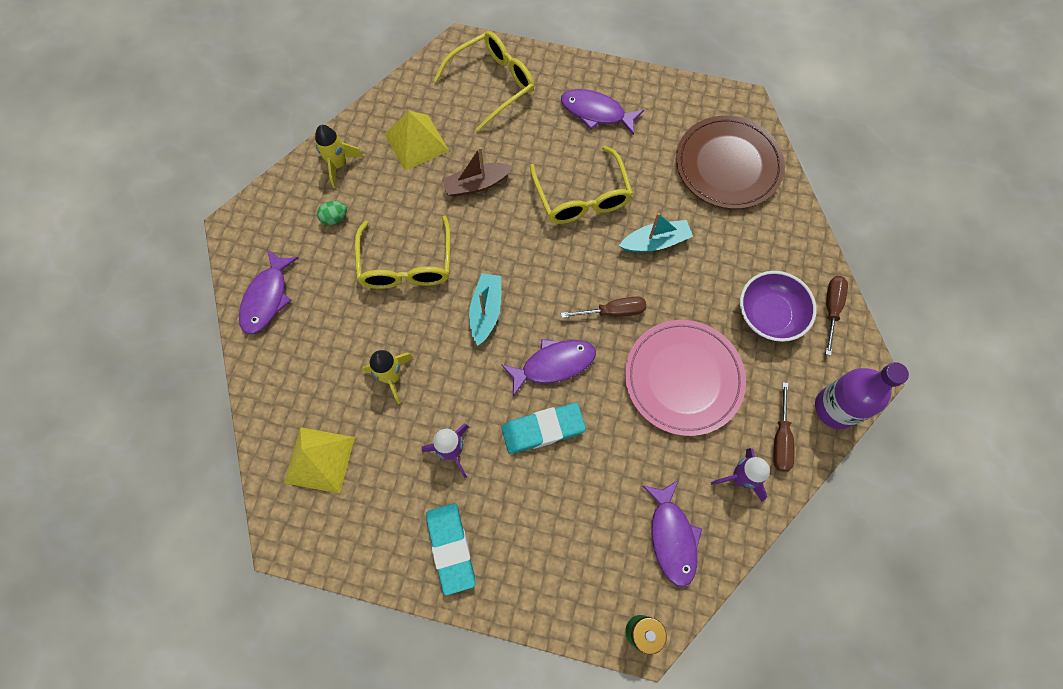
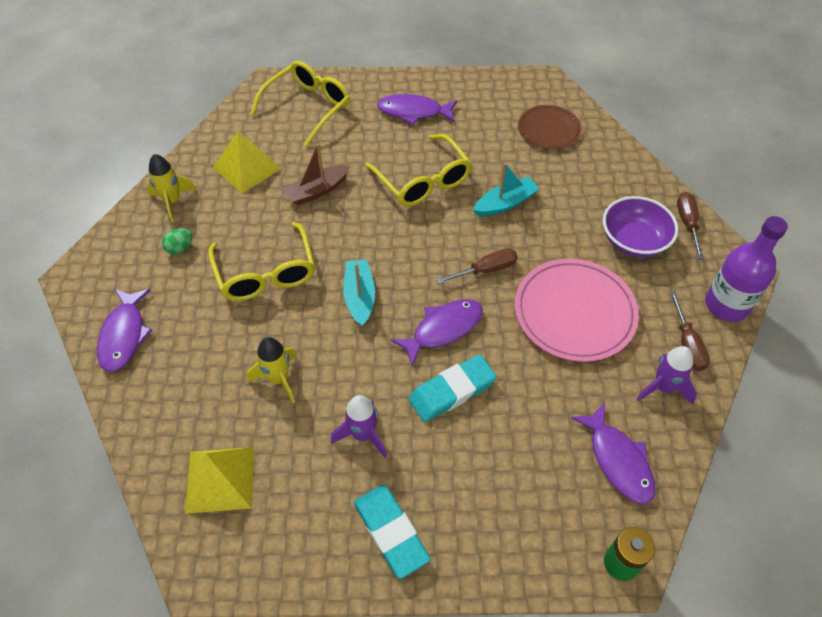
camera: 15 degrees left, 15 degrees down
brown plate [676,116,785,209] -> brown plate [518,105,582,149], size x0.62

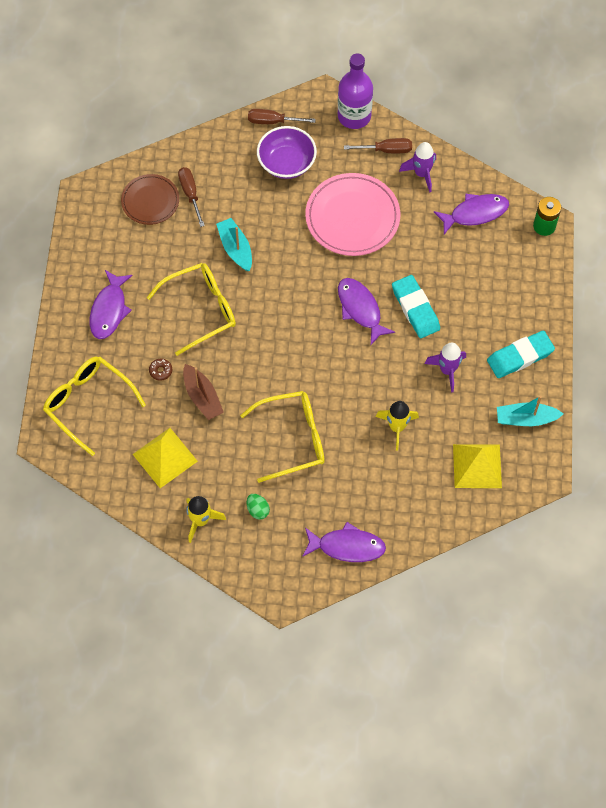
camera: 85 degrees left, 10 degrees up
turquoise boat [343,259,375,327] -> turquoise boat moved to [497,396,564,426]
brown screwdriver [436,248,518,284] -> brown screwdriver moved to [178,167,205,227]
none -> brown donut [149,359,172,381]

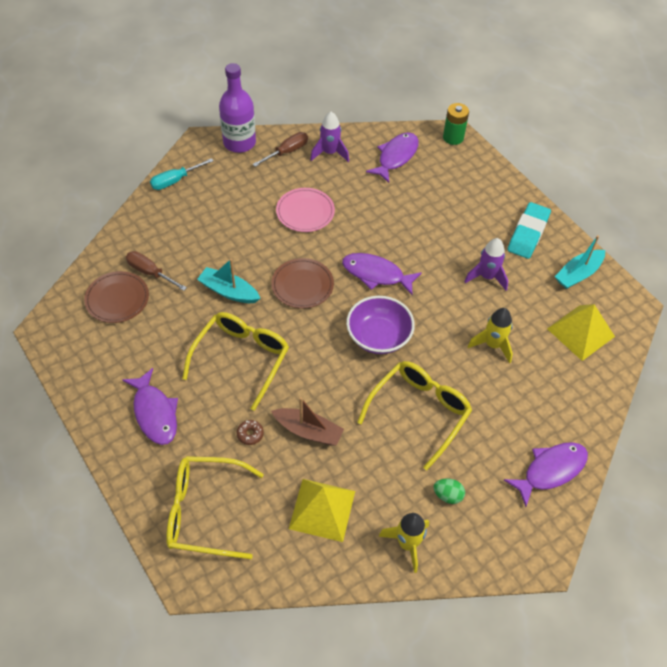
camera: 40 degrees left, 10 degrees down
brown screwdriver [248,109,316,124] -> turquoise screwdriver [150,158,213,190]
purple bowl [257,126,317,179] -> purple bowl moved to [346,296,415,354]
pink plate [305,173,400,256] -> pink plate [276,188,335,232], size x0.62
turquoise eraser [392,275,440,338] -> none
none -> brown plate [271,258,334,309]

